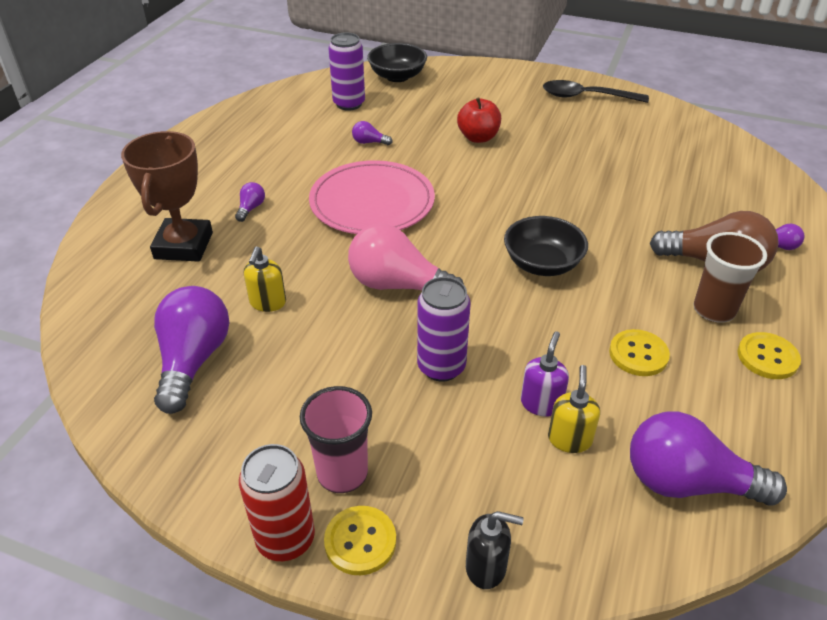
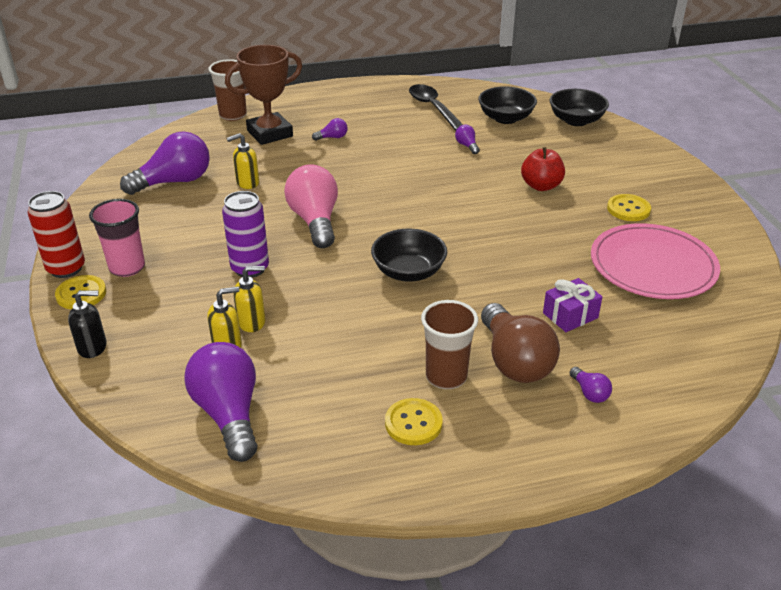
camera: 55 degrees right, 5 degrees down
pink plate [309,160,435,234] -> pink plate moved to [591,223,720,299]
purple can [328,32,365,111] -> black bowl [478,86,537,124]
black soap dispenser [466,511,524,589] -> black soap dispenser turned 75 degrees counterclockwise [68,290,107,358]
purple soap dispenser [521,331,569,417] -> yellow soap dispenser [233,266,265,332]
black spoon [543,80,649,103] -> black spoon moved to [409,84,463,131]
yellow button [609,329,670,376] -> yellow button moved to [607,194,651,221]
none -> brown cup [209,59,247,121]
none -> purple gift [543,278,602,332]

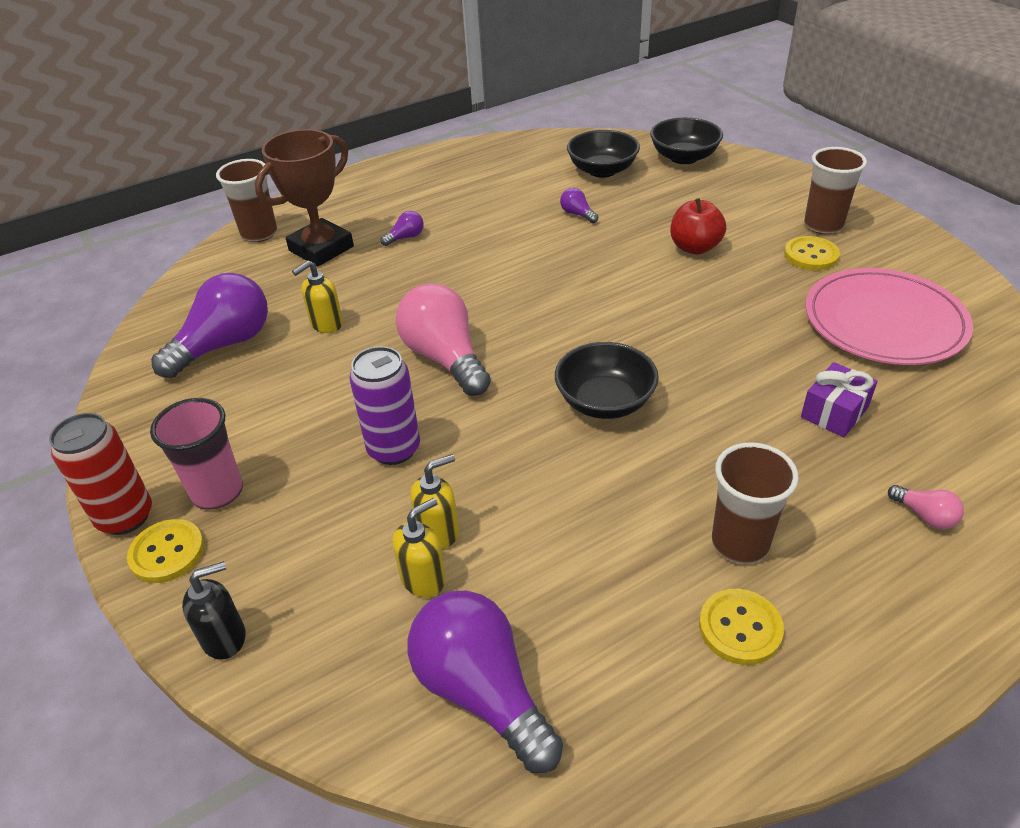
camera: 15 degrees left, 5 degrees up
black spoon [409,84,463,131] -> none
brown light bulb [481,303,560,383] -> none
purple light bulb [570,367,612,403] -> pink light bulb [888,485,964,529]
none -> brown cup [804,147,867,234]

